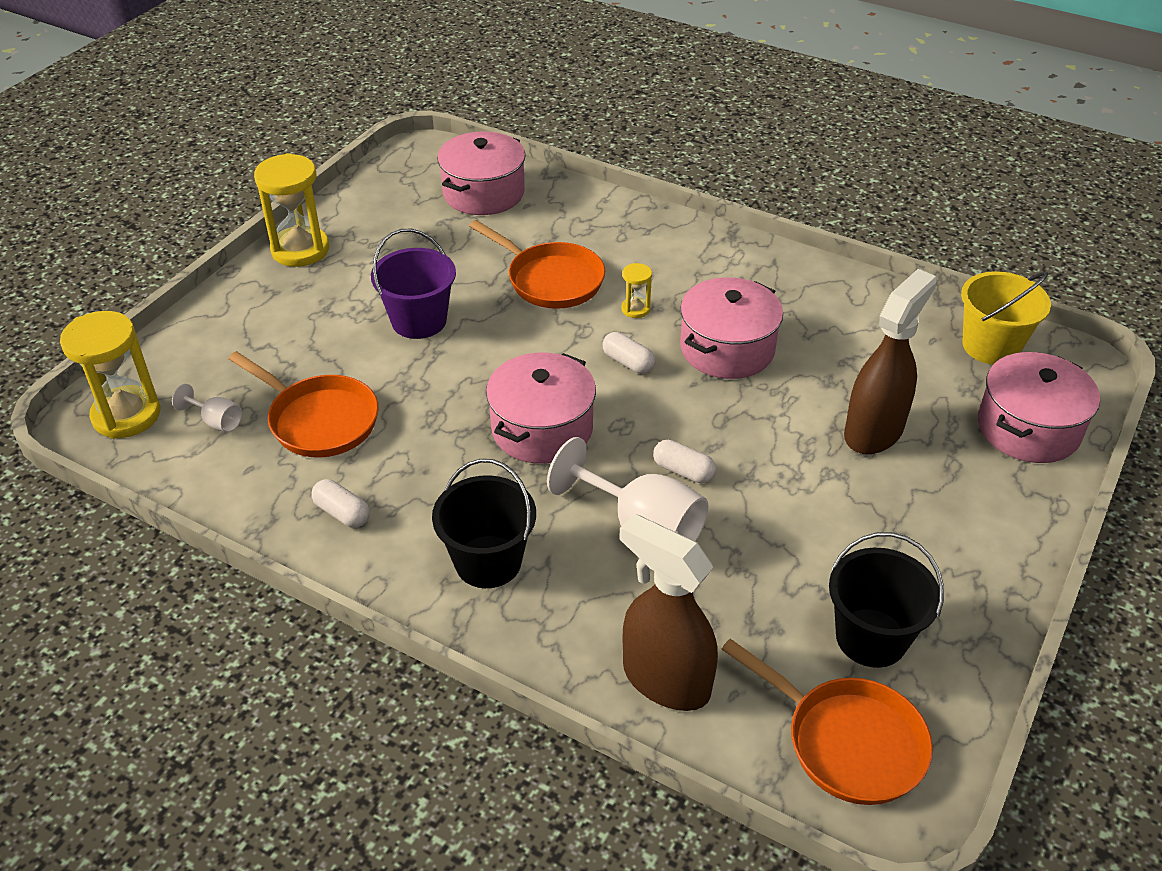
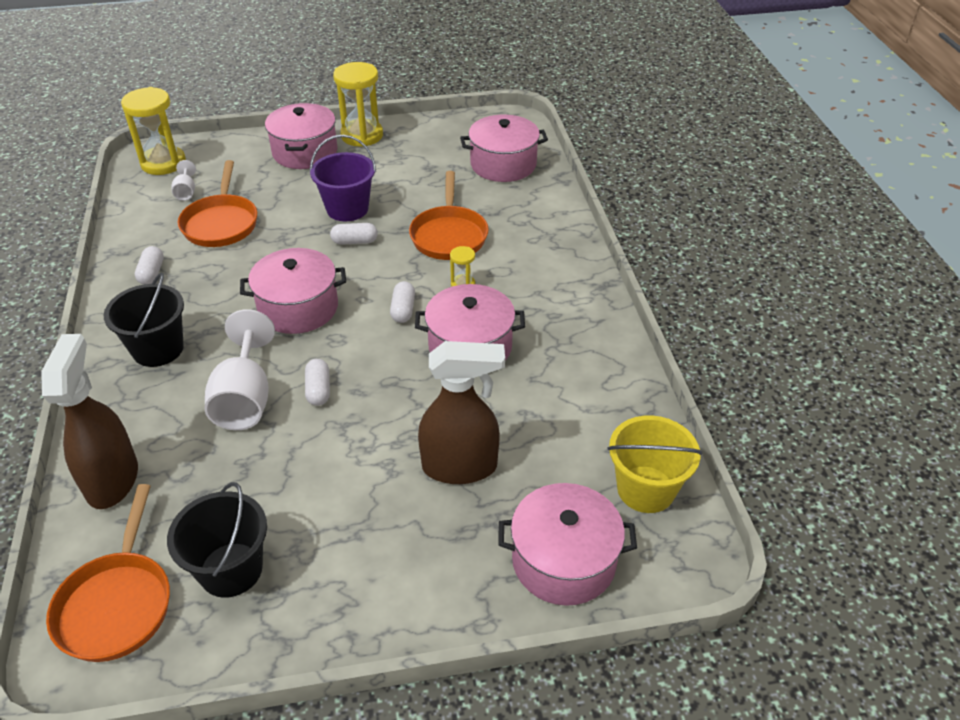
camera: 50 degrees right, 0 degrees up
none -> pink pot [265,103,337,169]
none -> white capsule [330,223,378,245]

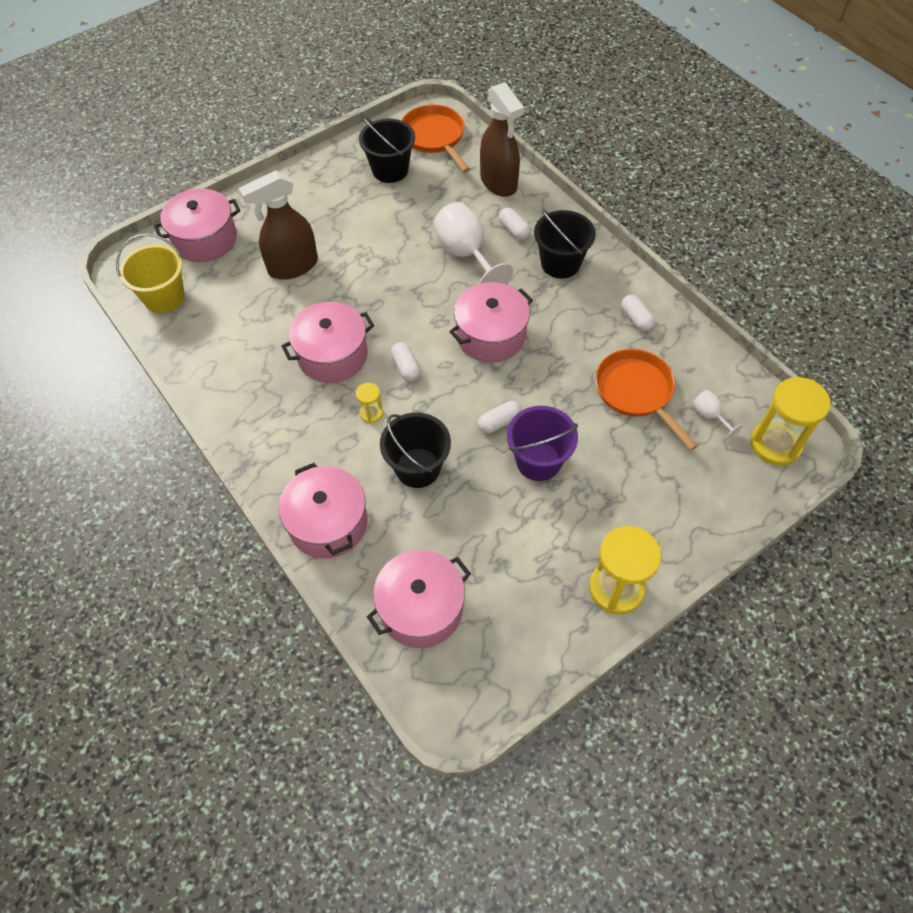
camera: 155 degrees right, 15 degrees up
pink pot [265,103,337,169] -> pink pot moved to [279,463,368,558]
white capsule [305,359,330,406] -> white capsule moved to [499,208,531,240]
orange pan [409,171,489,260] -> black bucket [380,413,451,488]

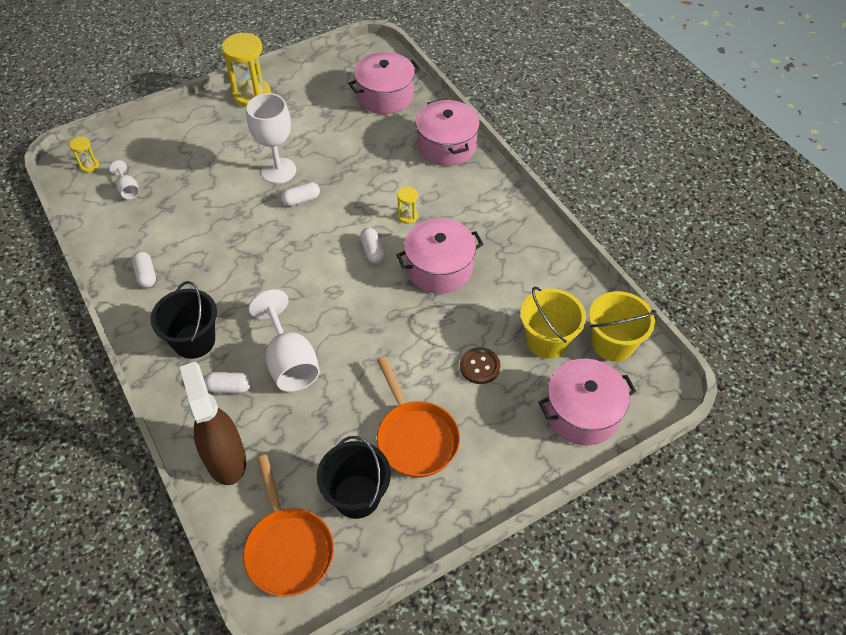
camera: 175 degrees left, 5 degrees down
brown spray bottle [239,170,318,280] -> brown button [460,347,500,384]
black bucket [380,413,451,488] -> none
pink pot [449,282,533,363] -> none
white capsule [499,208,531,240] -> white capsule turned 60 degrees counterclockwise [204,372,251,393]
purple bucket [507,406,578,481] -> white goblet [246,93,296,184]
orange pan [595,349,698,451] -> orange pan moved to [377,357,460,478]
yellow hourglass [750,377,831,466] -> yellow hourglass [70,136,99,173], size x0.48
none -> yellow bucket [520,287,586,359]

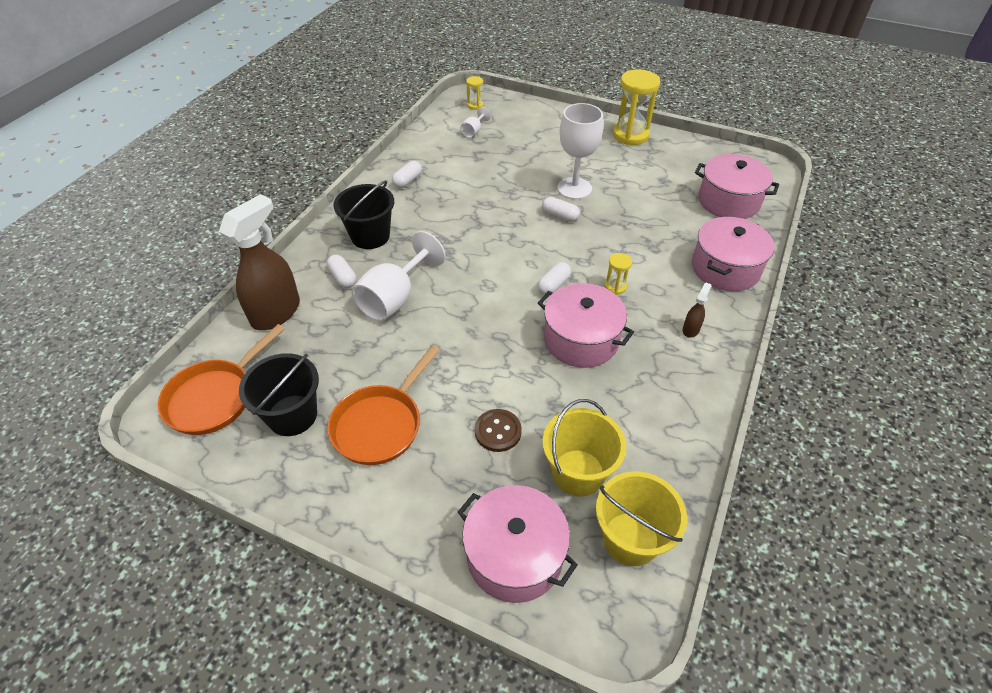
camera: 55 degrees right, 5 degrees down
none -> brown spray bottle [683,282,711,338]

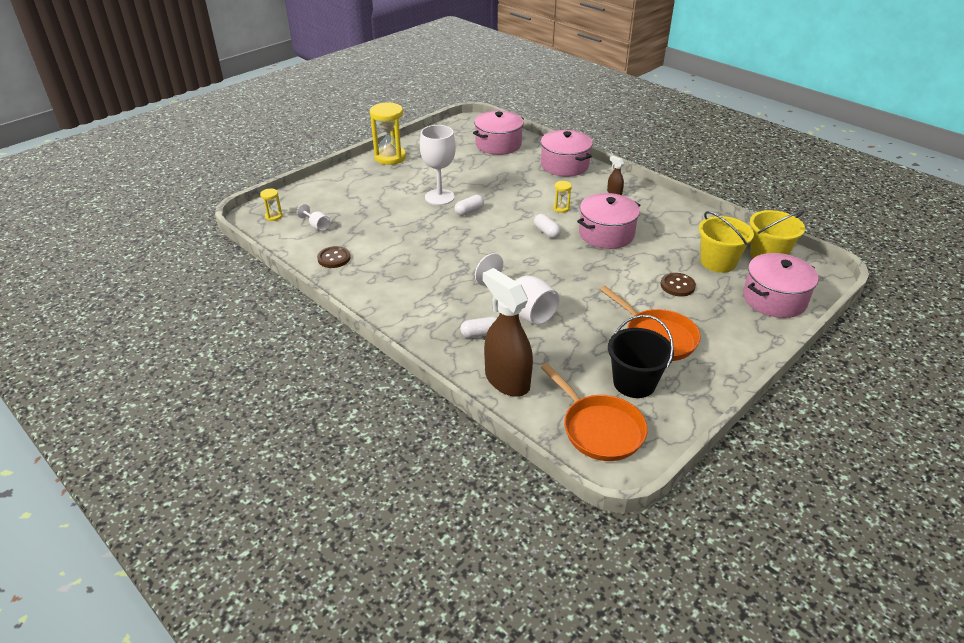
camera: 70 degrees left, 10 degrees down
black bucket [334,180,394,249] -> none
white capsule [392,161,422,188] -> none
none -> brown button [317,246,350,268]

